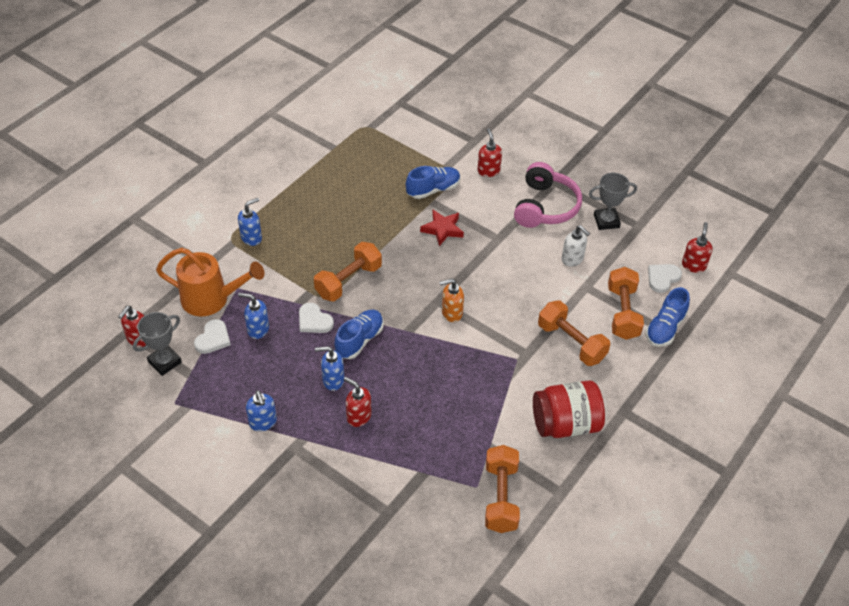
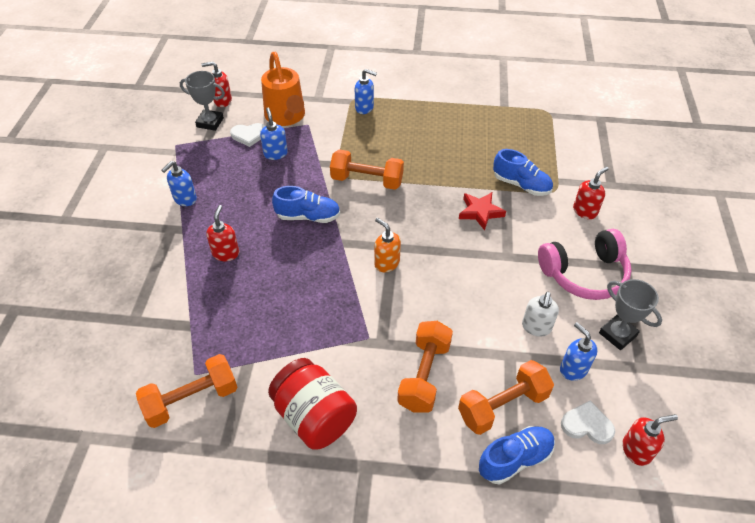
camera: 60 degrees right, 0 degrees up
white heart [299,303,334,333] -> none
blue soap dispenser [315,346,344,391] -> blue soap dispenser moved to [560,322,598,381]
blue shoe [645,287,690,347] -> blue shoe turned 150 degrees clockwise [479,426,555,484]

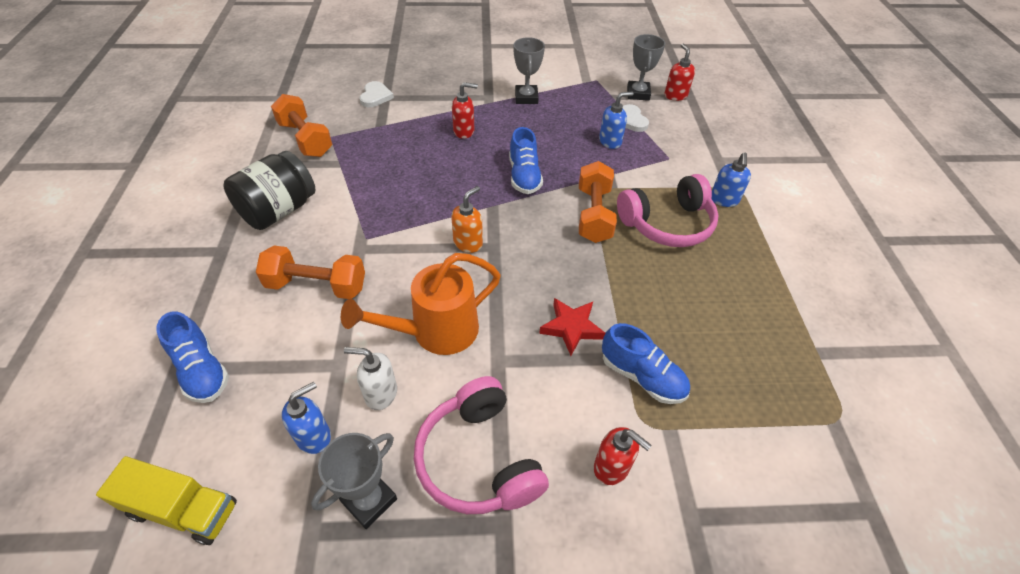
camera: 80 degrees right, 0 degrees up
blue soap dispenser [161,161,197,206] -> grey trophy [513,37,545,104]
orange watering can [261,52,305,126] -> orange watering can moved to [341,253,501,355]
red jar [268,358,357,450] -> black jar [223,151,316,230]
orange dumbbell [458,360,554,435] -> none
blue shoe [493,149,553,196] -> blue shoe turned 75 degrees counterclockwise [602,323,690,404]
white heart [561,401,615,444] -> white heart moved to [359,81,394,107]
red soap dispenser [622,414,678,466] -> yellow truck [96,456,237,545]
none -> pink headphones [617,174,719,247]

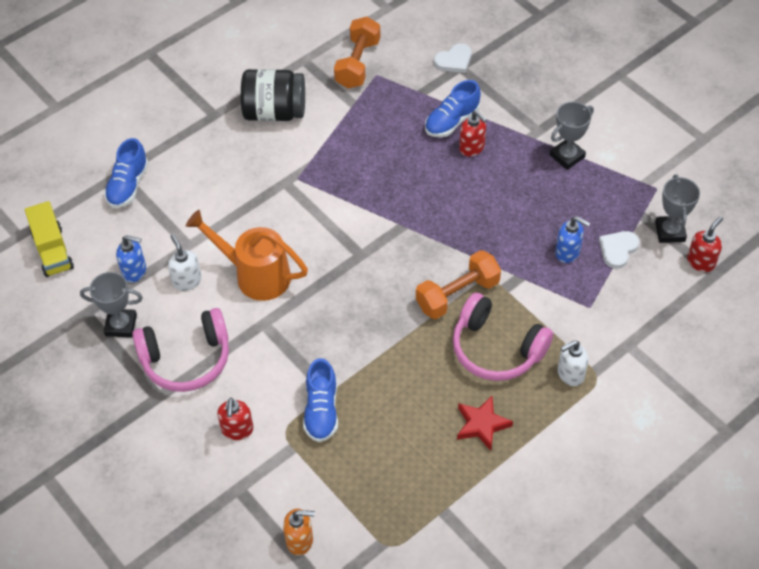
camera: 55 degrees right, 5 degrees up
orange dumbbell [256,246,365,299] -> none
pink headphones [414,376,549,514] -> pink headphones turned 135 degrees counterclockwise [132,308,229,392]
orange soap dispenser [451,186,483,253] -> orange soap dispenser moved to [283,509,315,555]
blue shoe [509,127,543,194] -> blue shoe moved to [425,80,481,137]
red star [539,298,605,356] -> red star moved to [457,396,513,451]
grey trophy [627,34,665,101] -> grey trophy turned 60 degrees counterclockwise [655,174,700,243]
blue soap dispenser [711,153,751,207] -> white soap dispenser [557,340,588,386]

